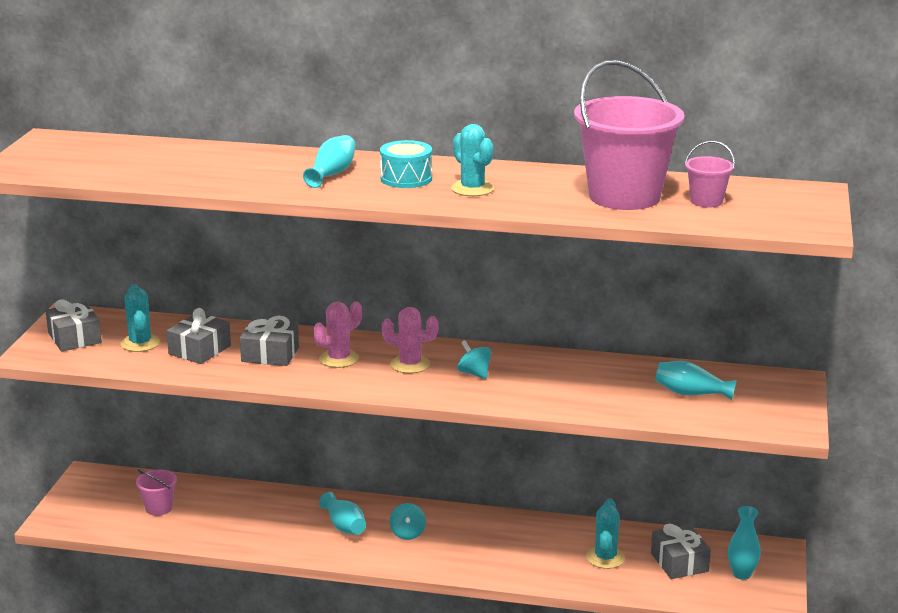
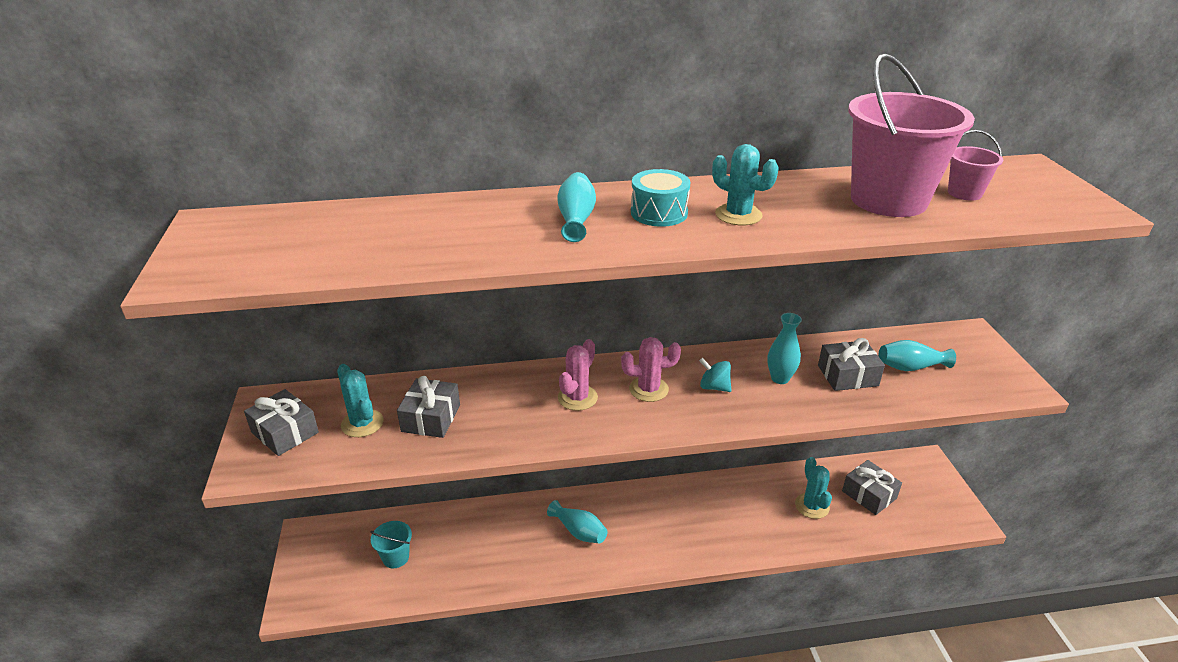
camera: 20 degrees left, 10 degrees up
pink bucket [136,469,177,516] -> turquoise bucket [370,521,412,568]
grey gift [240,316,299,366] -> grey gift moved to [818,338,885,391]
turquoise spinning top [389,503,426,540] -> none
turquoise vase [728,506,761,580] -> turquoise vase moved to [767,313,802,384]

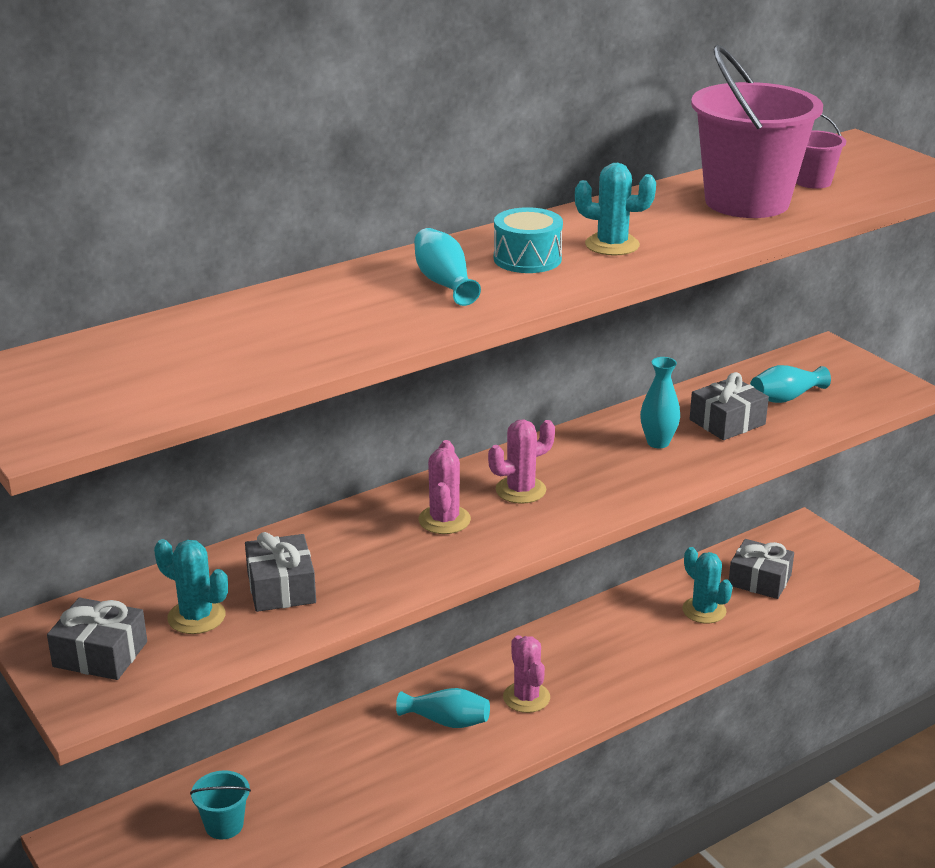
camera: 25 degrees left, 5 degrees down
turquoise spinning top [699,358,731,392] -> none
none -> pink cactus [503,635,550,713]

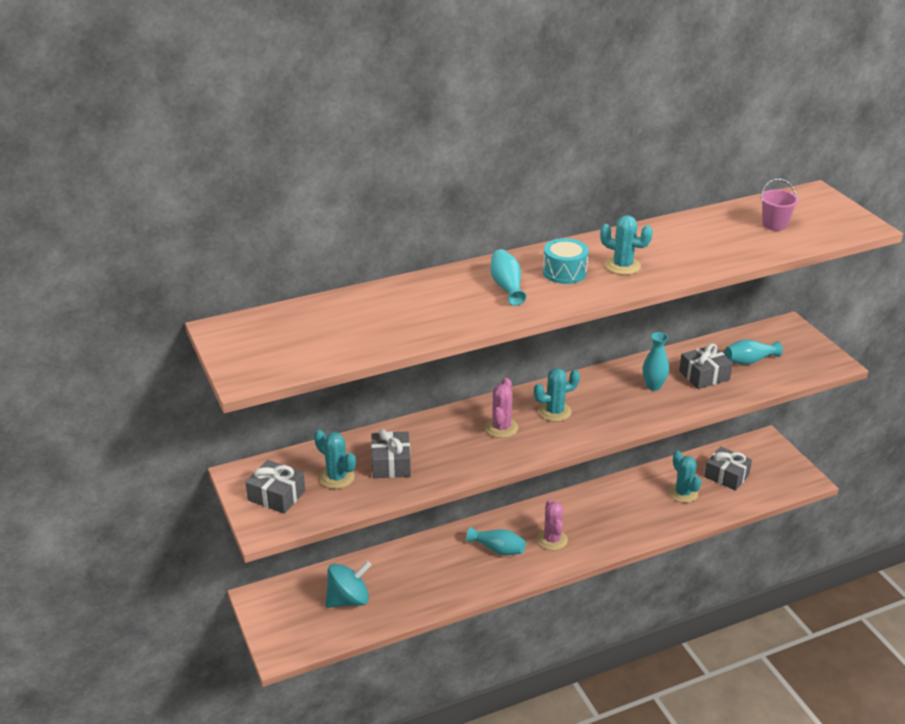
camera: 10 degrees right, 5 degrees up
turquoise bucket [190,771,251,839] -> turquoise spinning top [325,561,372,608]
pink cactus [488,419,555,504] -> turquoise cactus [534,368,580,422]
pink bucket [691,45,823,218] -> none

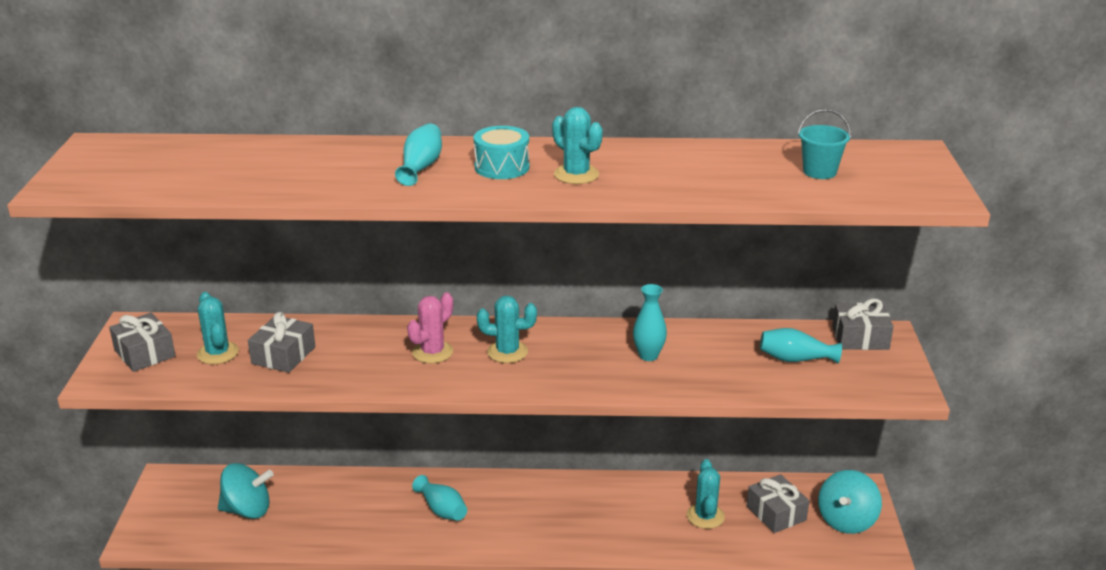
camera: 25 degrees right, 5 degrees down
pink cactus [537,500,568,550] -> none
grey gift [679,343,733,389] -> grey gift moved to [832,299,894,350]
pink bucket [760,179,799,231] -> turquoise bucket [798,109,851,179]
none -> turquoise spinning top [818,470,882,534]

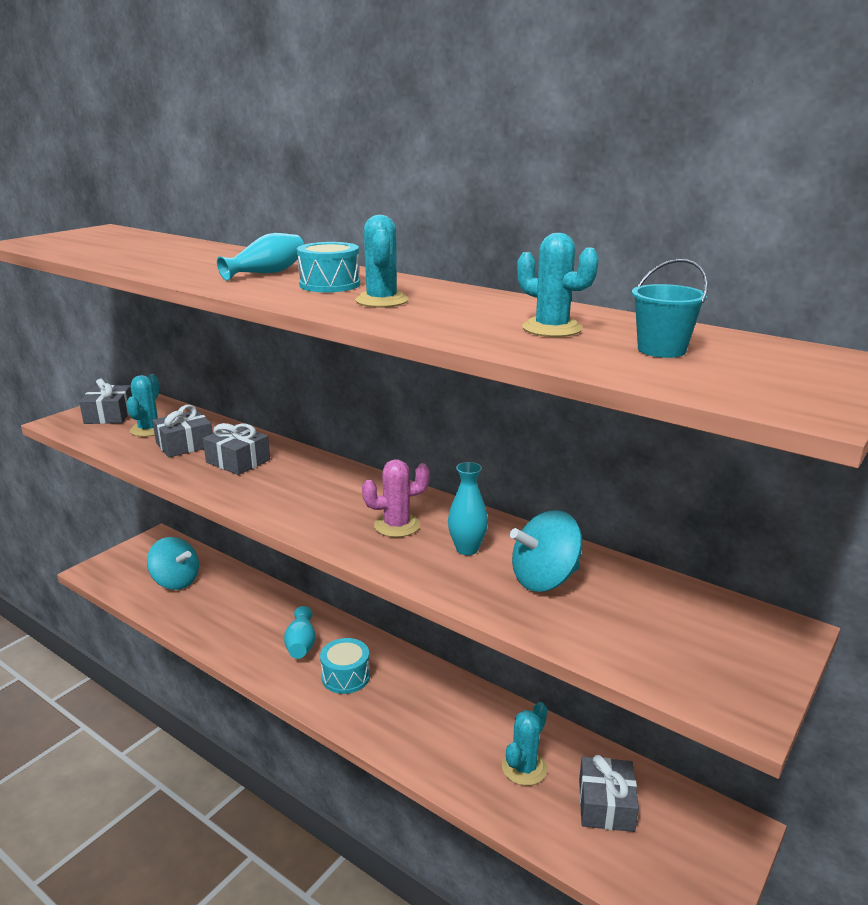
camera: 35 degrees right, 5 degrees down
pink cactus [407,292,453,363] -> pink cactus moved to [362,459,430,537]
turquoise cactus [477,296,537,363] -> turquoise cactus moved to [517,233,599,337]
turquoise vase [760,328,842,364] -> none
turquoise spinning top [818,470,882,534] -> turquoise spinning top moved to [510,510,582,592]
grey gift [832,299,894,350] -> grey gift moved to [203,423,270,475]
none -> turquoise drum [320,638,370,694]

